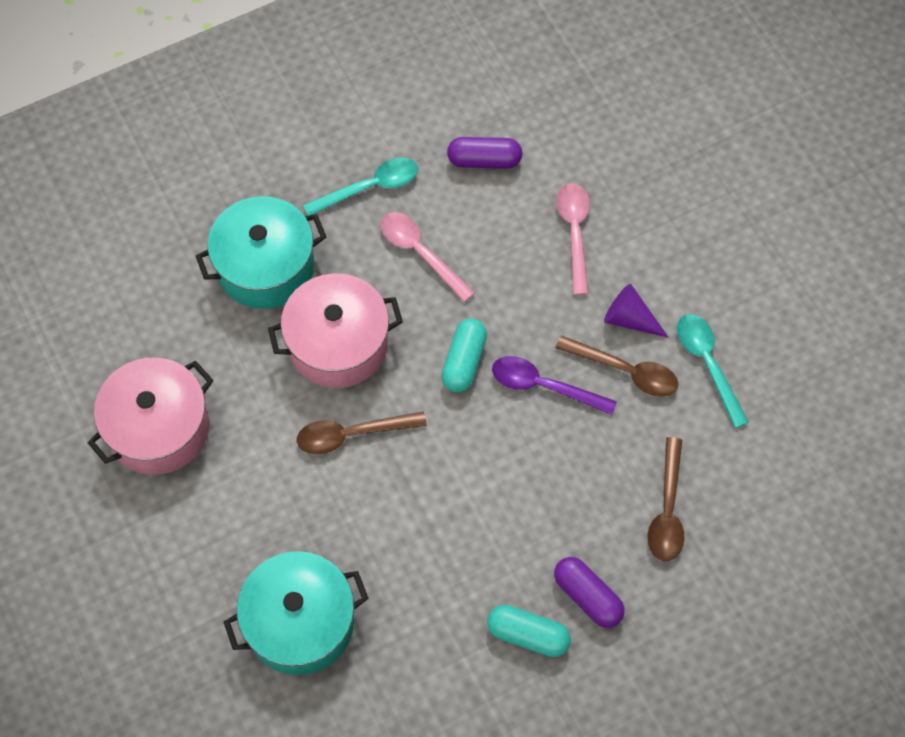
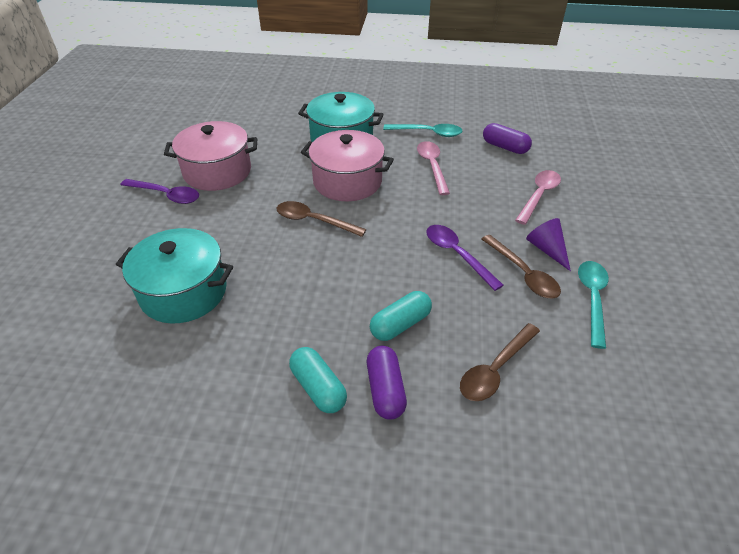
camera: 35 degrees right, 20 degrees down
turquoise capsule [441,318,487,392] -> turquoise capsule moved to [370,291,432,341]
none -> purple spoon [121,179,199,204]

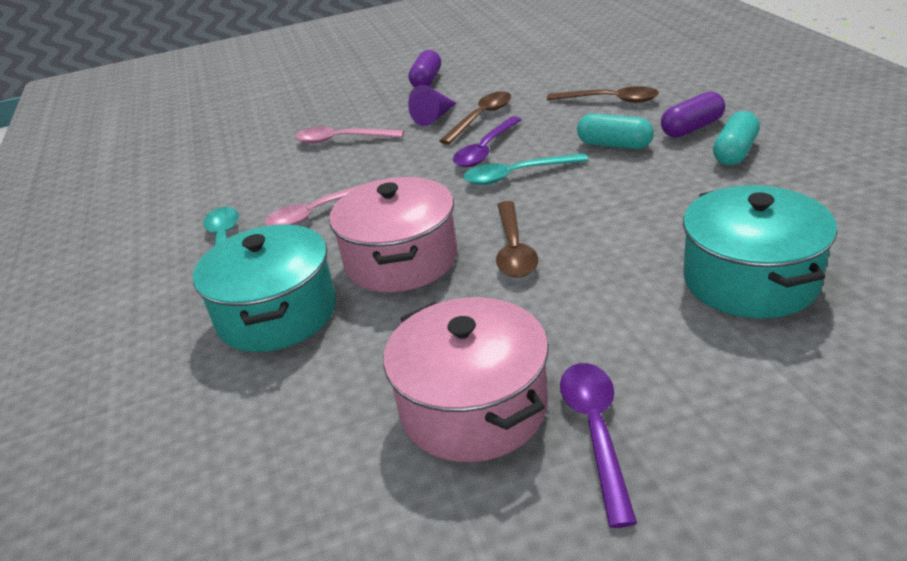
camera: 110 degrees left, 10 degrees down
purple capsule [483,123,532,154] -> purple capsule moved to [409,50,441,87]
turquoise spoon [578,261,609,349] -> turquoise spoon moved to [463,153,589,185]

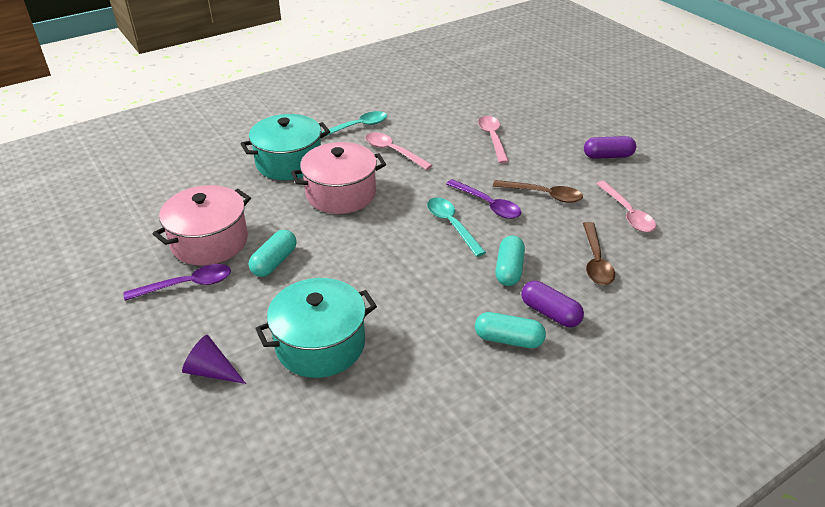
camera: 70 degrees right, 5 degrees up
purple cone [408,85,457,126] -> purple cone moved to [182,335,246,384]
purple spoon [453,116,522,167] -> purple spoon turned 150 degrees counterclockwise [446,179,521,219]
brown spoon [496,201,538,278] -> none
none -> turquoise capsule [249,230,297,277]
none -> pink spoon [596,181,656,232]

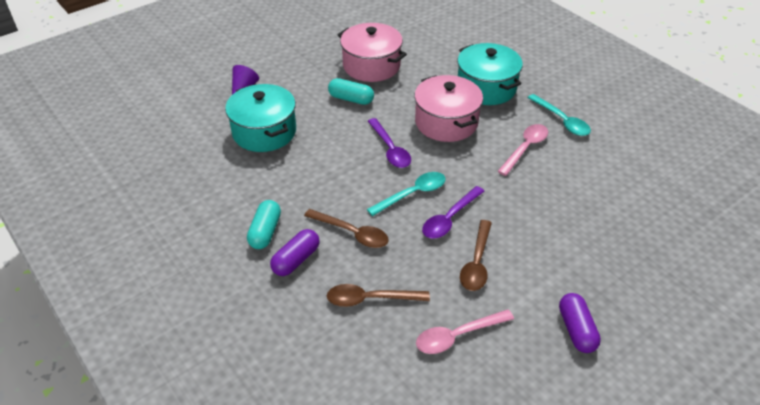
camera: 85 degrees right, 5 degrees up
purple spoon [124,264,231,301] -> purple spoon moved to [368,118,411,168]
pink spoon [478,116,509,163] -> none
turquoise capsule [495,236,525,286] -> brown spoon [304,209,389,248]

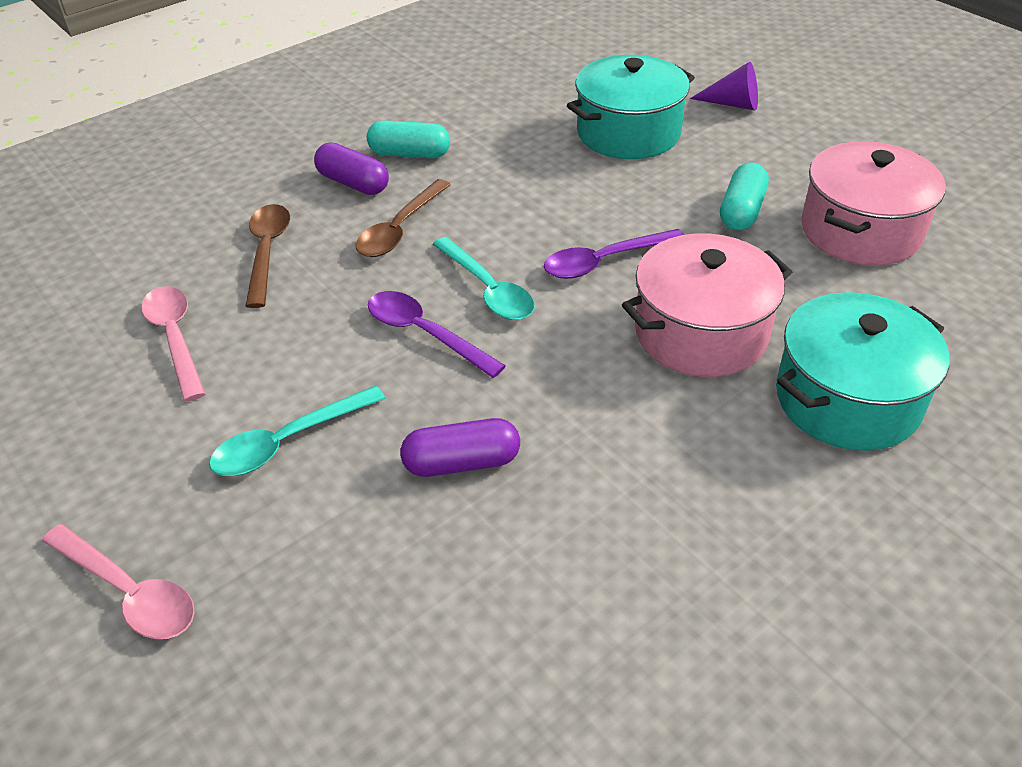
camera: 90 degrees right, 0 degrees up
brown spoon [460,220,492,291] -> none
pink spoon [498,124,548,176] -> pink spoon moved to [42,524,195,639]
turquoise spoon [528,94,591,136] -> turquoise spoon moved to [209,385,386,476]
purple capsule [559,293,601,353] -> purple capsule moved to [400,418,520,477]

